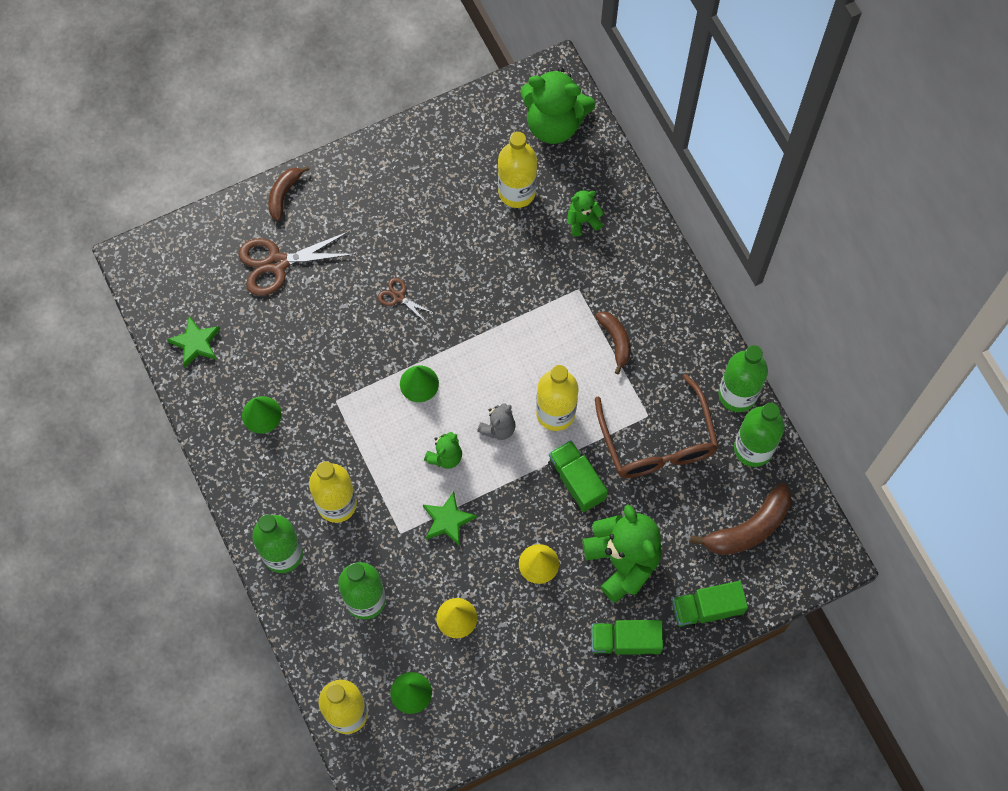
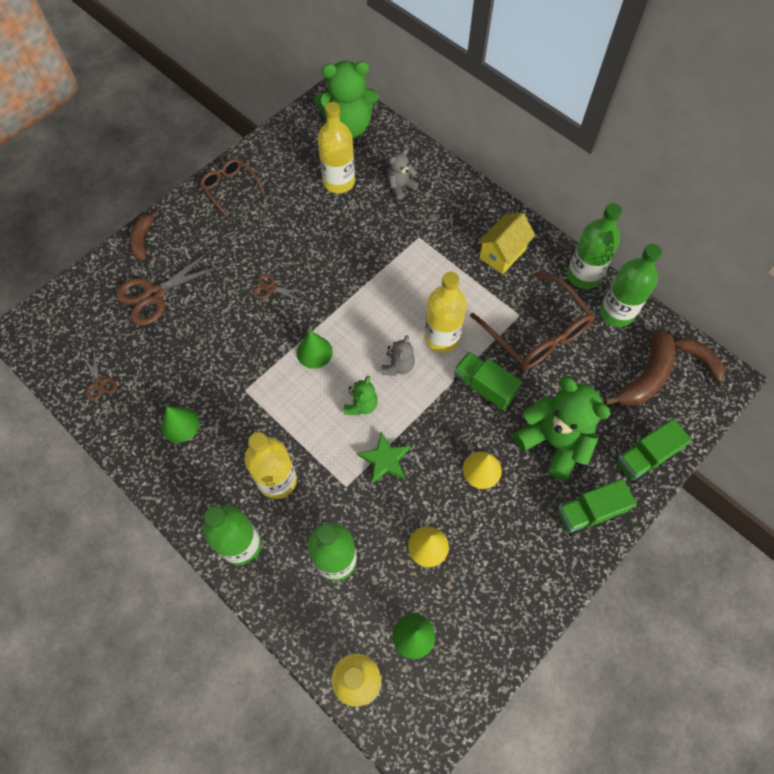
camera: 20 degrees left, 5 degrees down
green star [167,316,220,368] -> brown scissors [82,352,117,401]
green teddy bear [567,190,604,236] -> grey teddy bear [387,149,419,200]
brown banana [595,311,630,374] -> brown banana moved to [674,337,725,388]
none -> brown glasses [200,159,265,217]
none -> yellow house [477,212,535,274]

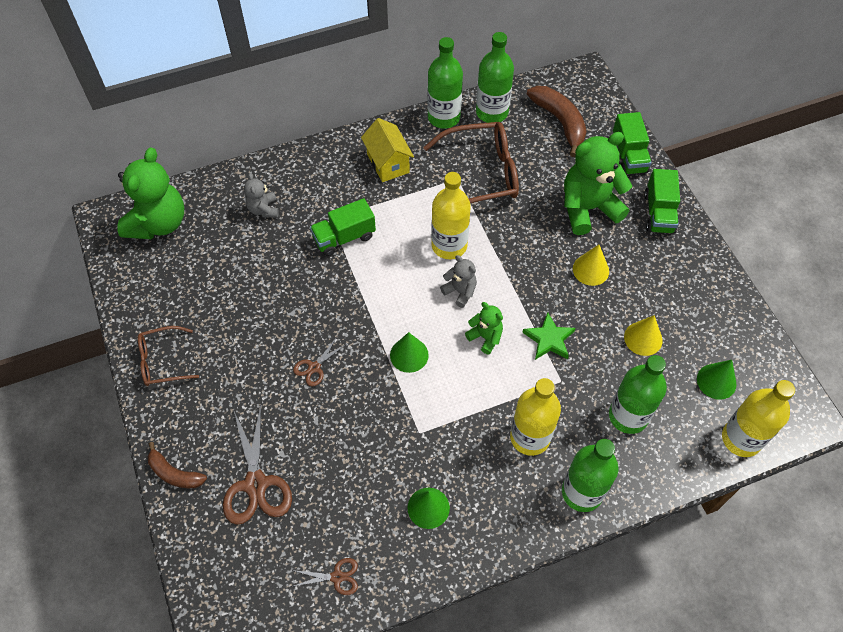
camera: 65 degrees left, 5 degrees down
yellow bottle [318,102,355,193] -> none
green truck [454,352,522,411] -> green truck moved to [310,198,376,256]
brown banana [674,337,725,388] -> none

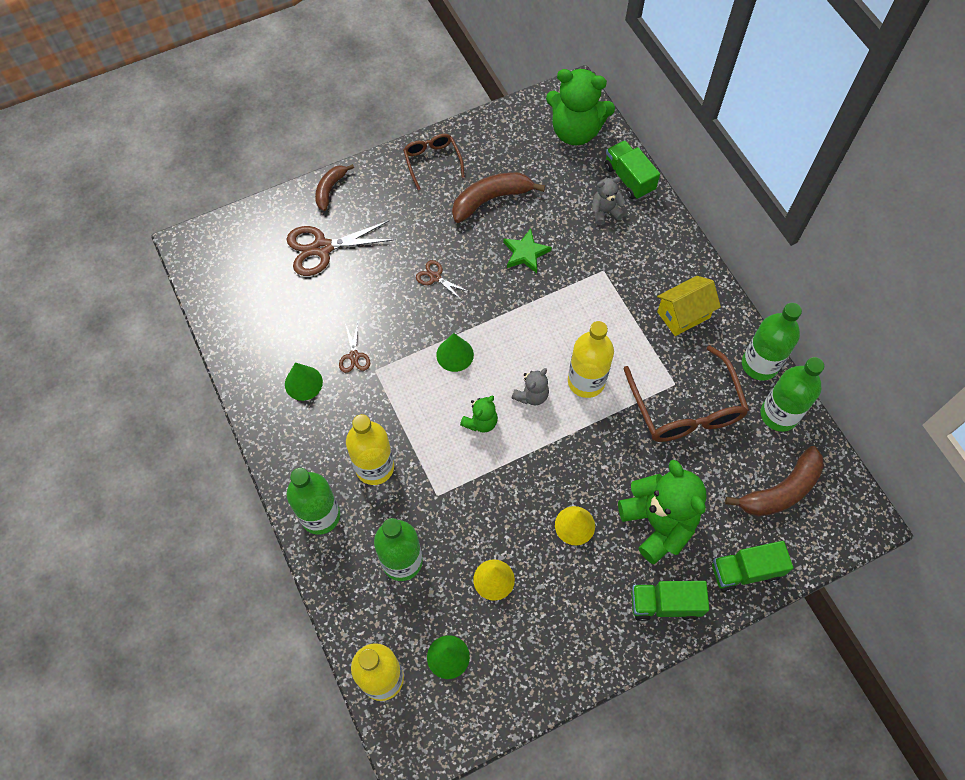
camera: 85 degrees right, 5 degrees up
brown scissors [291,558,358,595] -> brown scissors moved to [339,323,370,373]
green truck [310,198,376,256] -> green truck moved to [604,140,660,199]
green star [522,312,576,360] -> green star moved to [503,228,552,273]
none -> brown banana [452,172,545,223]

